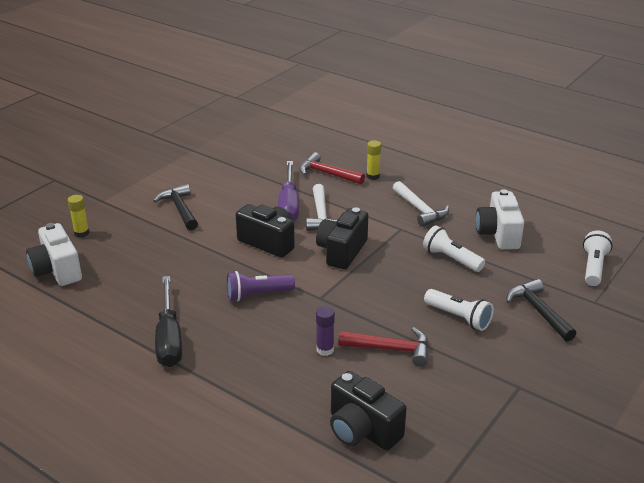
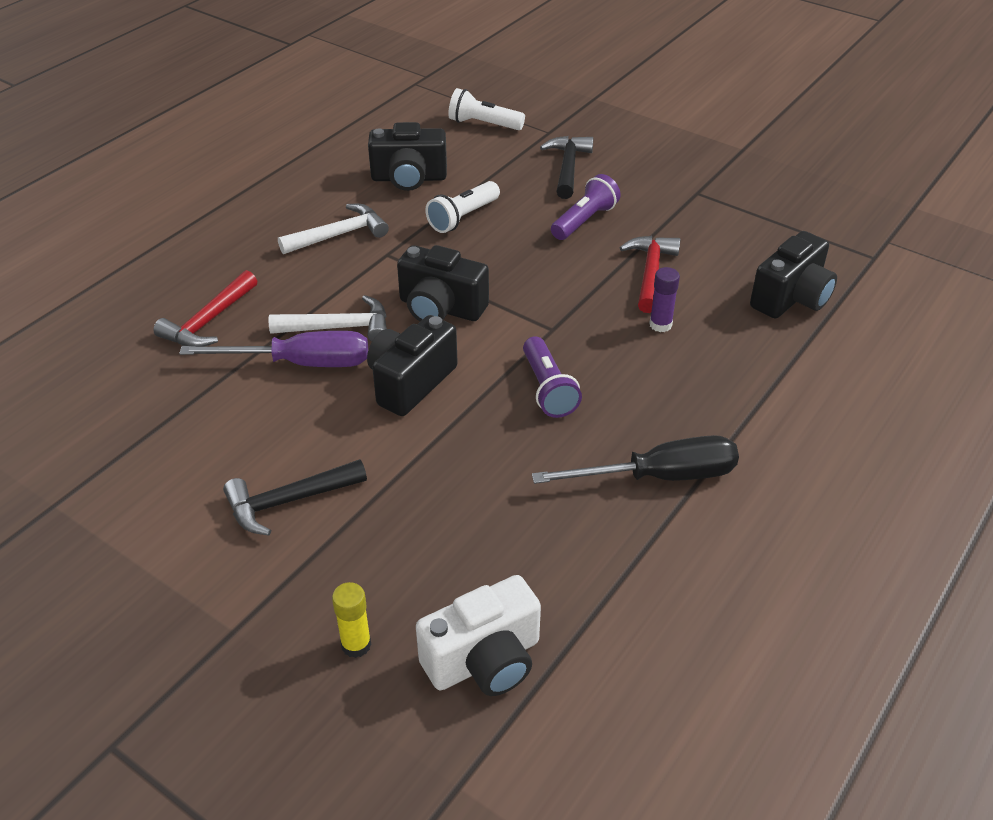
camera: 90 degrees left, 10 degrees up
yellow glue stick [367,140,381,180] -> none
white flashlight [424,289,494,331] -> purple flashlight [551,174,621,240]
white camera [475,189,524,249] -> black camera [368,122,447,191]
black hammer [506,279,577,342] -> black hammer turned 120 degrees clockwise [540,136,593,199]

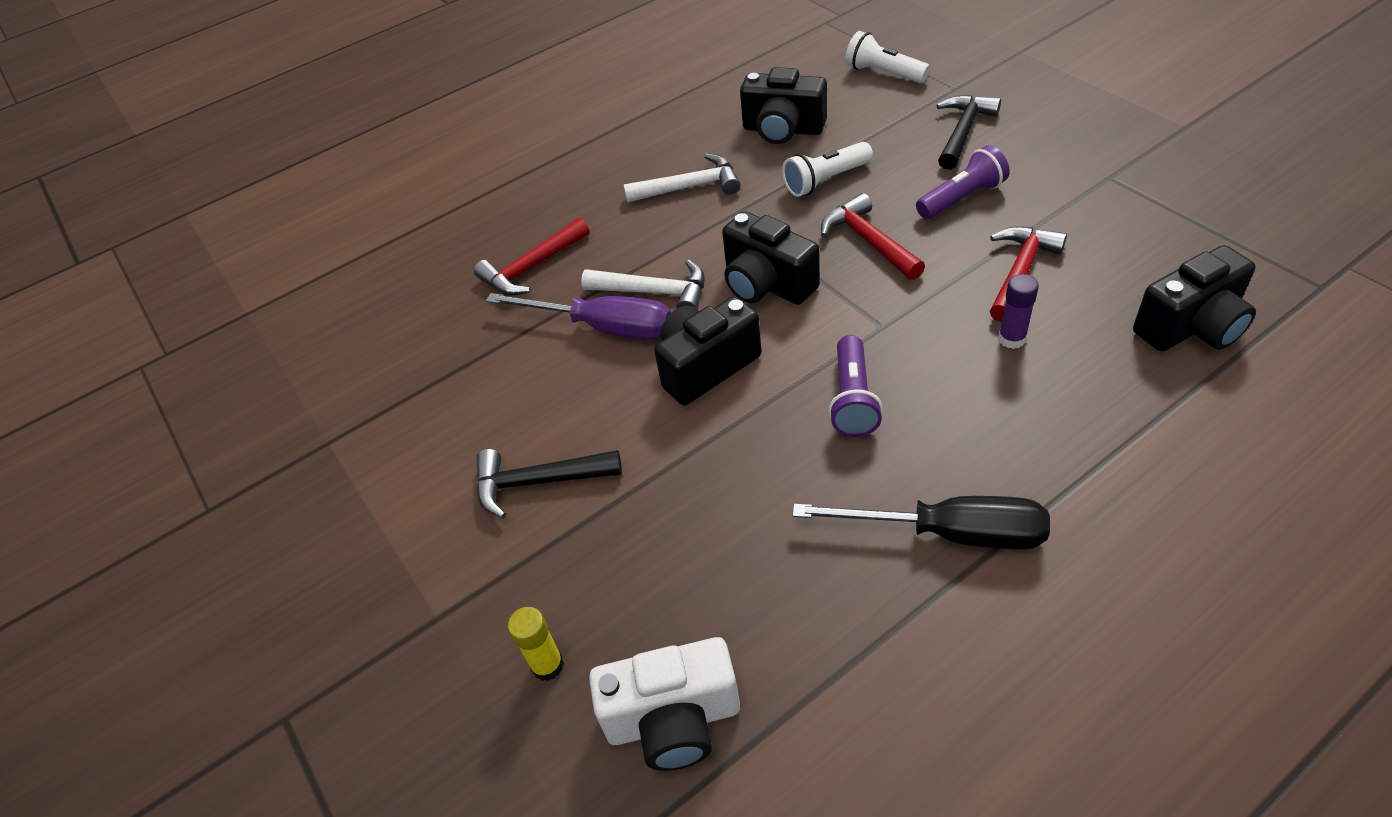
camera: 25 degrees right, 5 degrees up
none -> red hammer [821,193,925,280]

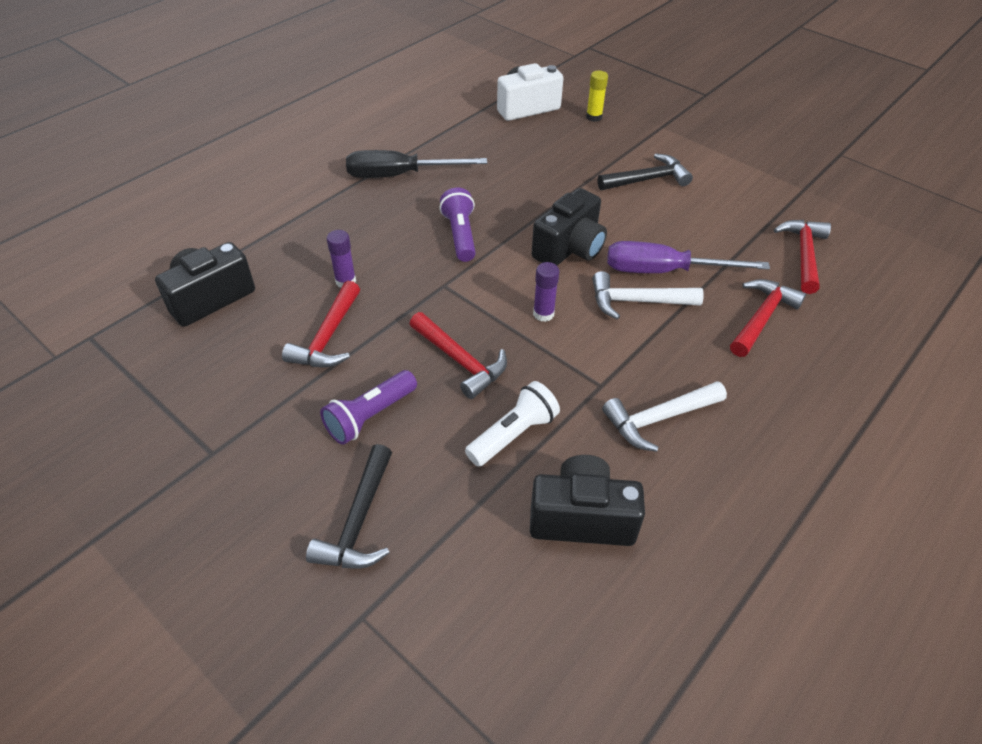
camera: 160 degrees right, 0 degrees up
black camera [722,211,820,305] -> purple glue stick [533,262,559,322]
white flashlight [845,31,930,83] -> none
none -> red hammer [774,220,831,294]

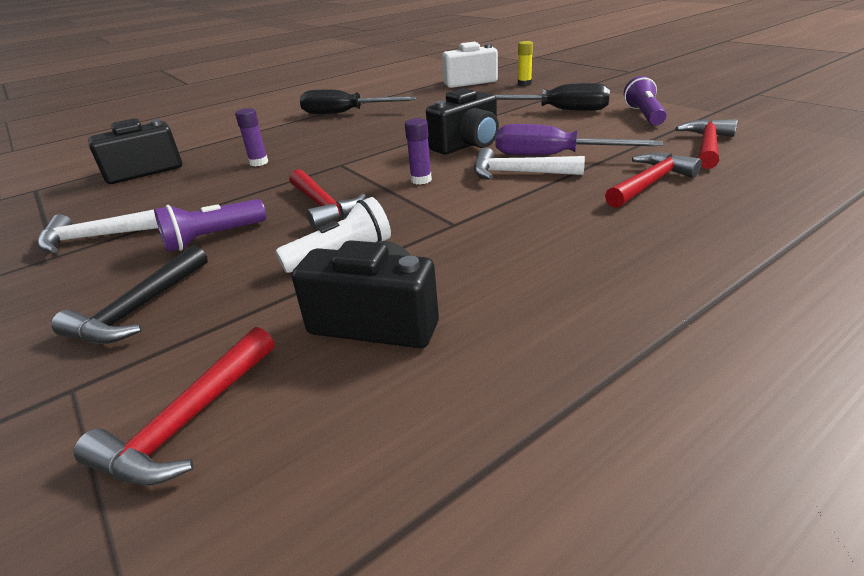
camera: 15 degrees right, 15 degrees down
red hammer [282,281,360,367] -> red hammer moved to [74,327,274,486]
purple flashlight [439,188,476,262] -> purple flashlight moved to [624,76,667,126]
black hammer [598,153,693,190] -> black screwdriver [495,83,610,111]
white hammer [602,381,727,452] -> white hammer moved to [38,209,158,253]

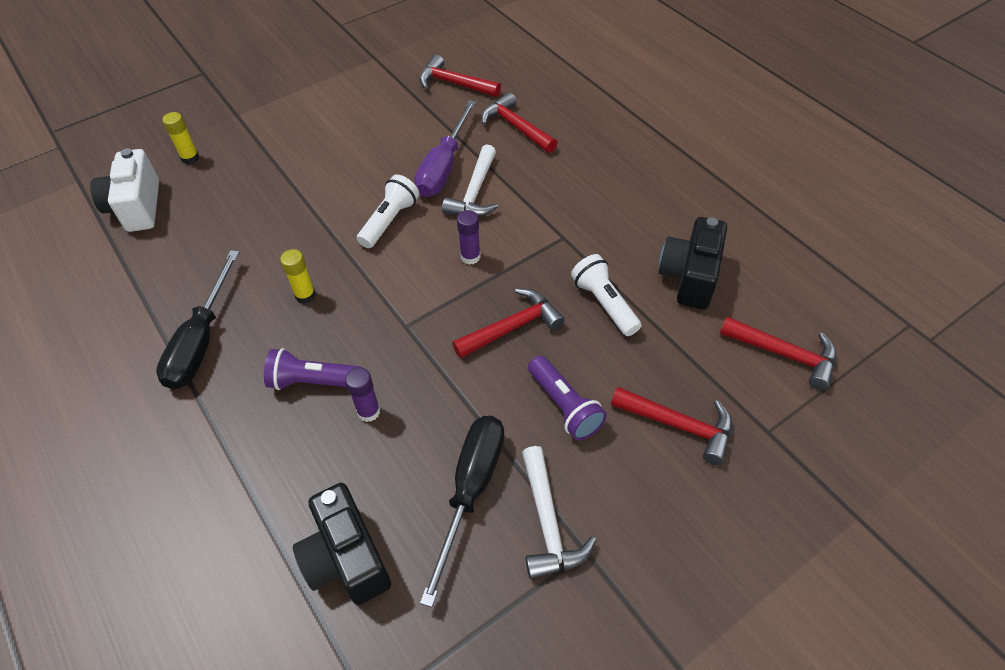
camera: 90 degrees left, 20 degrees up
black hammer [51,245,208,344] -> red hammer [611,387,732,465]
black camera [426,88,499,155] -> white flashlight [357,175,419,248]
black screwdriver [495,83,610,111] -> black screwdriver moved to [420,416,505,607]
purple flashlight [624,76,667,126] -> purple flashlight moved to [264,348,362,390]
none -> yellow glue stick [280,249,316,304]

